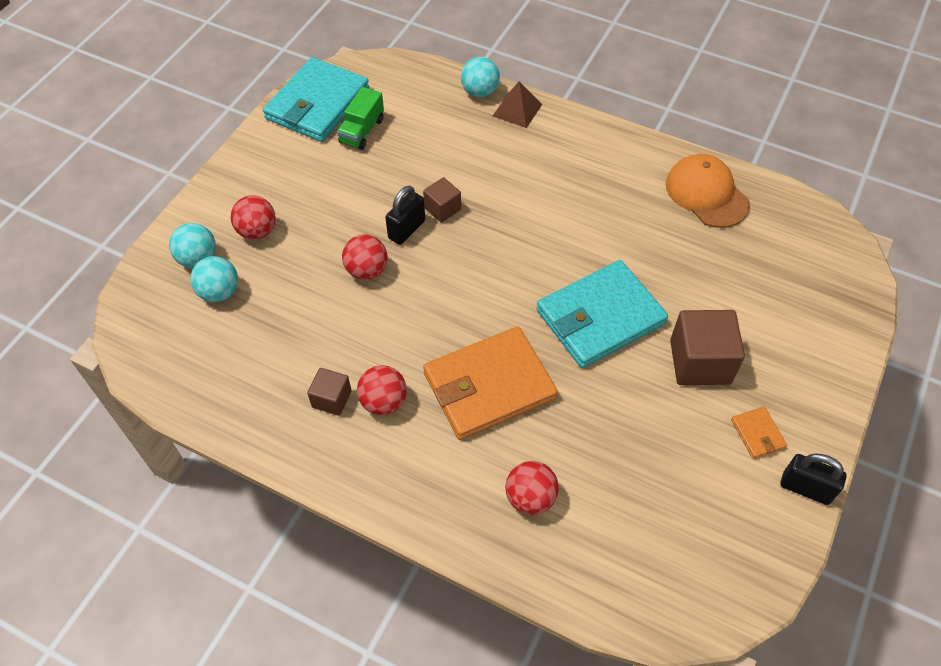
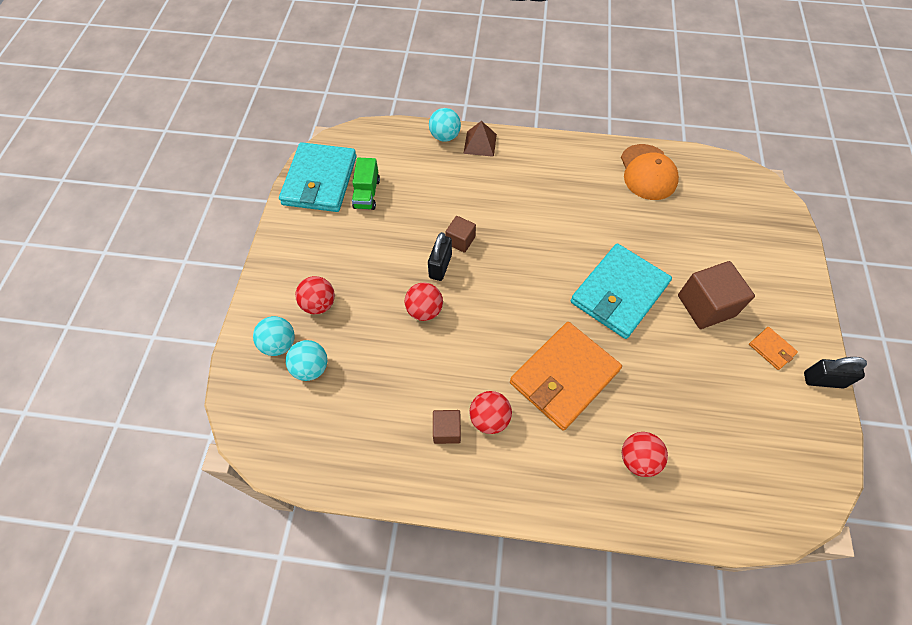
camera: 20 degrees left, 5 degrees up
orange cap [666,154,750,228] -> orange cap turned 135 degrees counterclockwise [621,144,679,200]

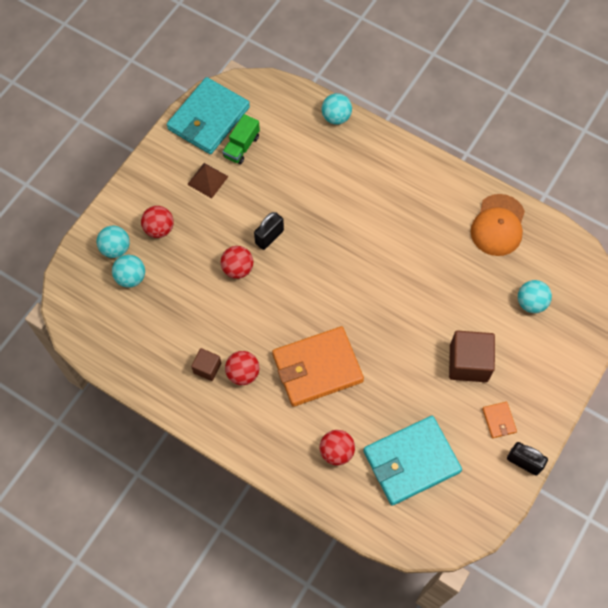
camera: 25 degrees right, 5 degrees up
brown cube [446,216,476,253] -> none
brown pyramid [463,121,497,157] -> brown pyramid moved to [187,163,229,199]
turquoise wallet [571,243,672,339] -> turquoise wallet moved to [363,416,462,506]
none -> turquoise ball [518,280,552,313]

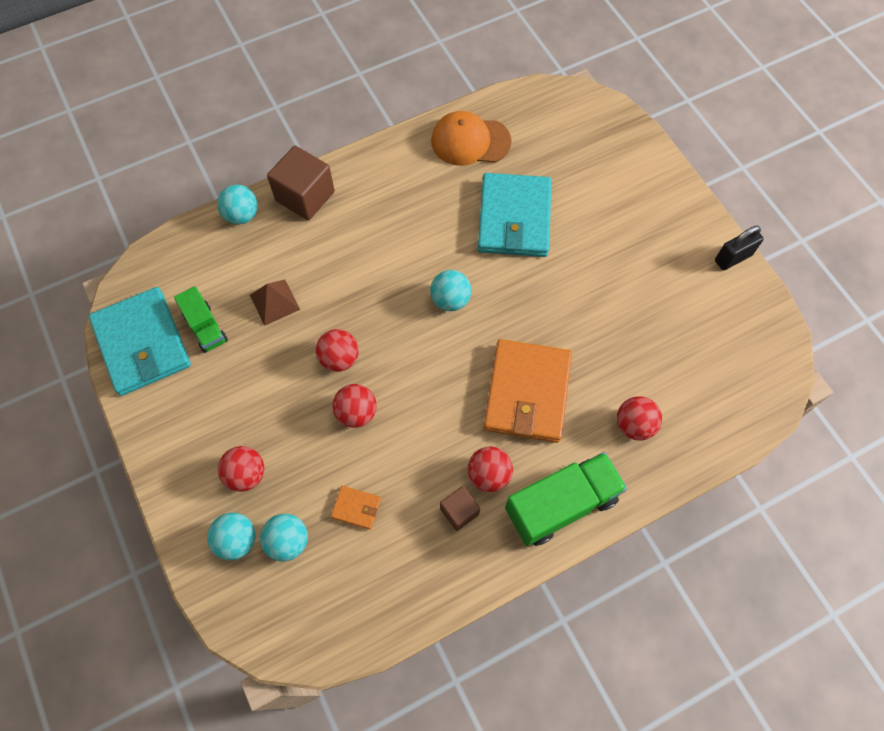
camera: 60 degrees left, 0 degrees up
brown pyramid [187,163,229,199] -> brown pyramid moved to [250,280,300,326]
black padlock [254,212,284,250] -> red ball [316,329,359,372]
turquoise wallet [363,416,462,506] -> turquoise wallet moved to [478,173,551,257]
brown cube [449,331,495,382] -> brown cube moved to [267,146,335,220]
orange cap [471,194,525,256] -> orange cap turned 135 degrees clockwise [431,111,511,166]
orange wallet [482,402,517,438] -> orange wallet moved to [331,486,381,530]
turquoise ball [518,280,552,313] -> turquoise ball moved to [430,270,471,311]
none -> green truck [505,452,627,546]

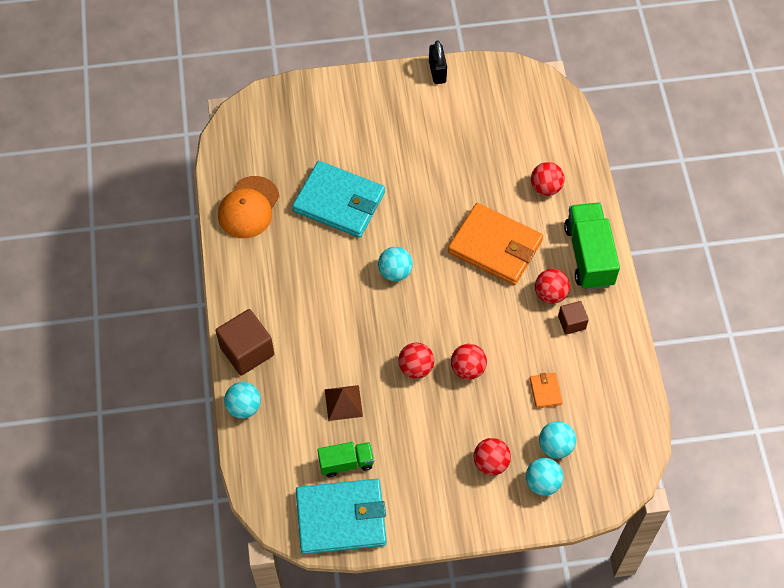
camera: 70 degrees left, 5 degrees down
orange wallet [331,486,381,530] -> orange wallet turned 45 degrees counterclockwise [530,373,563,408]

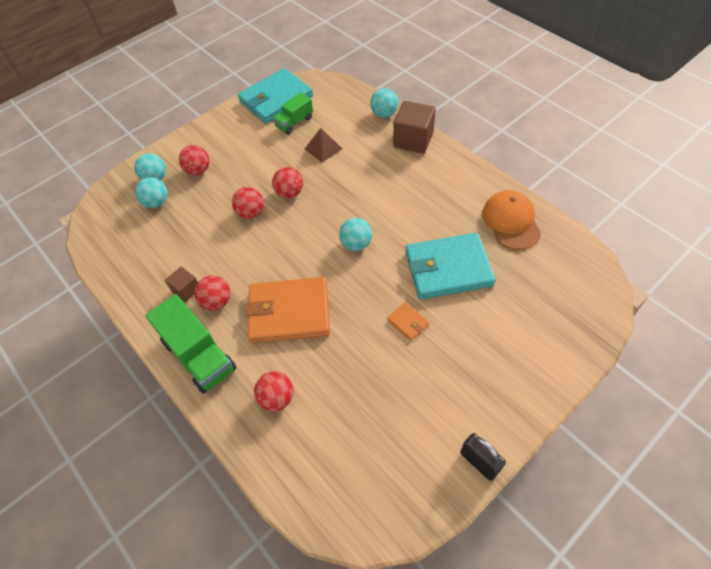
camera: 150 degrees right, 5 degrees down
orange wallet [530,373,563,408] -> orange wallet moved to [387,302,429,341]

